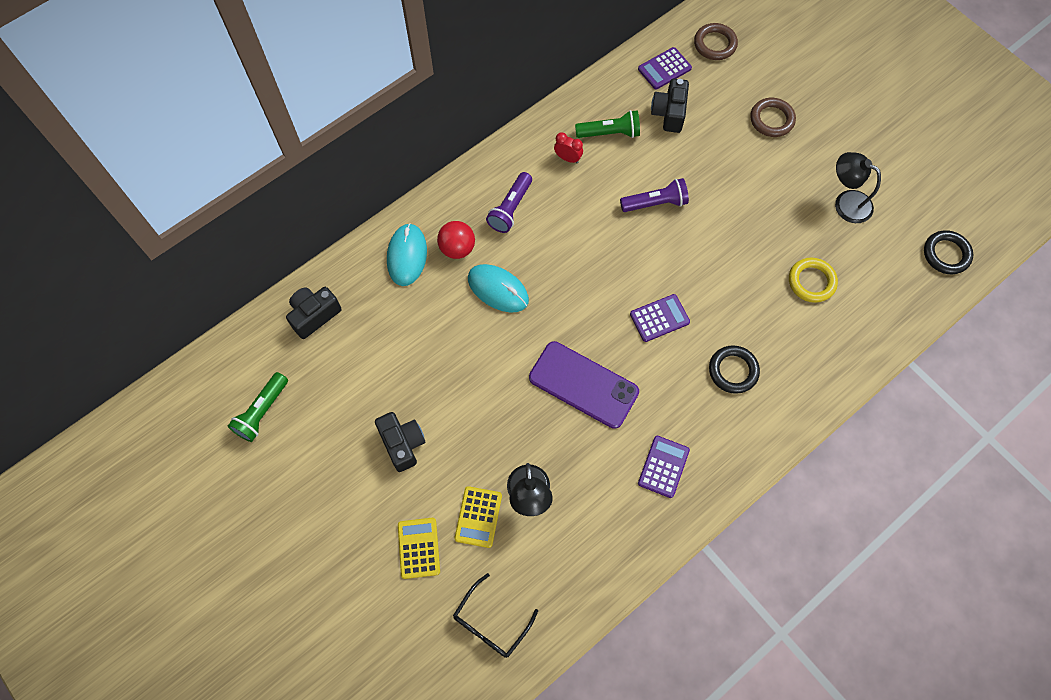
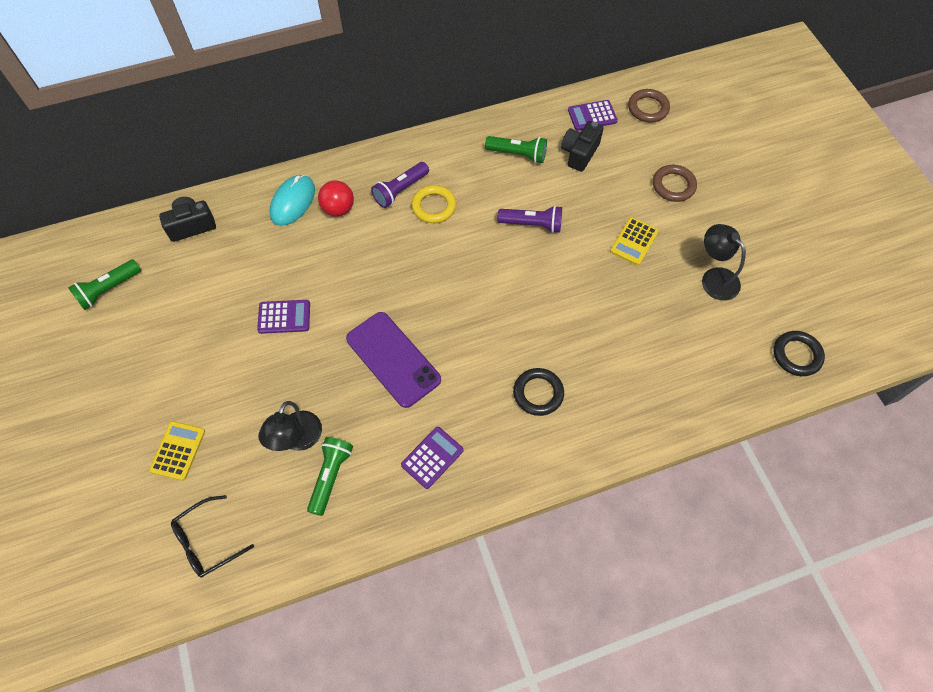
camera: 20 degrees right, 5 degrees down
black camera [375,412,426,472] -> none
yellow calculator [454,486,502,548] -> yellow calculator moved to [610,217,659,266]
turquoise mouse [468,264,529,312] -> none
red clock [554,132,583,163] -> none
purple calculator [630,294,690,342] -> purple calculator moved to [257,300,310,334]
yellow ring [789,258,838,303] -> yellow ring moved to [411,185,456,223]
none -> green flashlight [307,437,353,516]

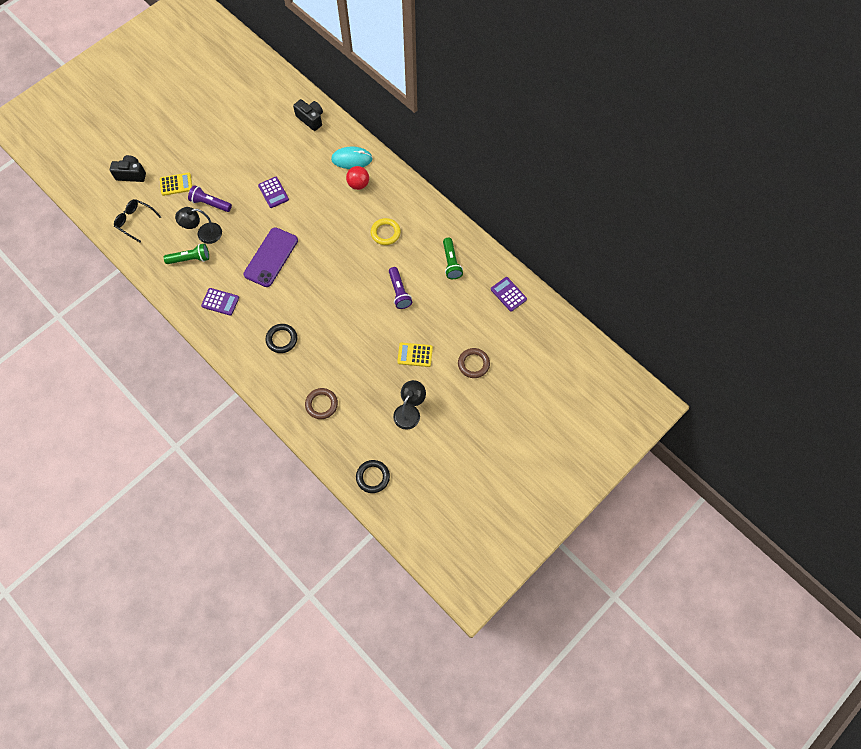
camera: 65 degrees right, 5 degrees up
green flashlight [68,259,141,310] -> none
purple flashlight [371,162,429,208] -> purple flashlight moved to [188,185,232,212]
black camera [561,121,604,172] -> black camera moved to [110,155,146,182]
brown ring [628,89,670,122] -> brown ring moved to [305,388,338,419]

